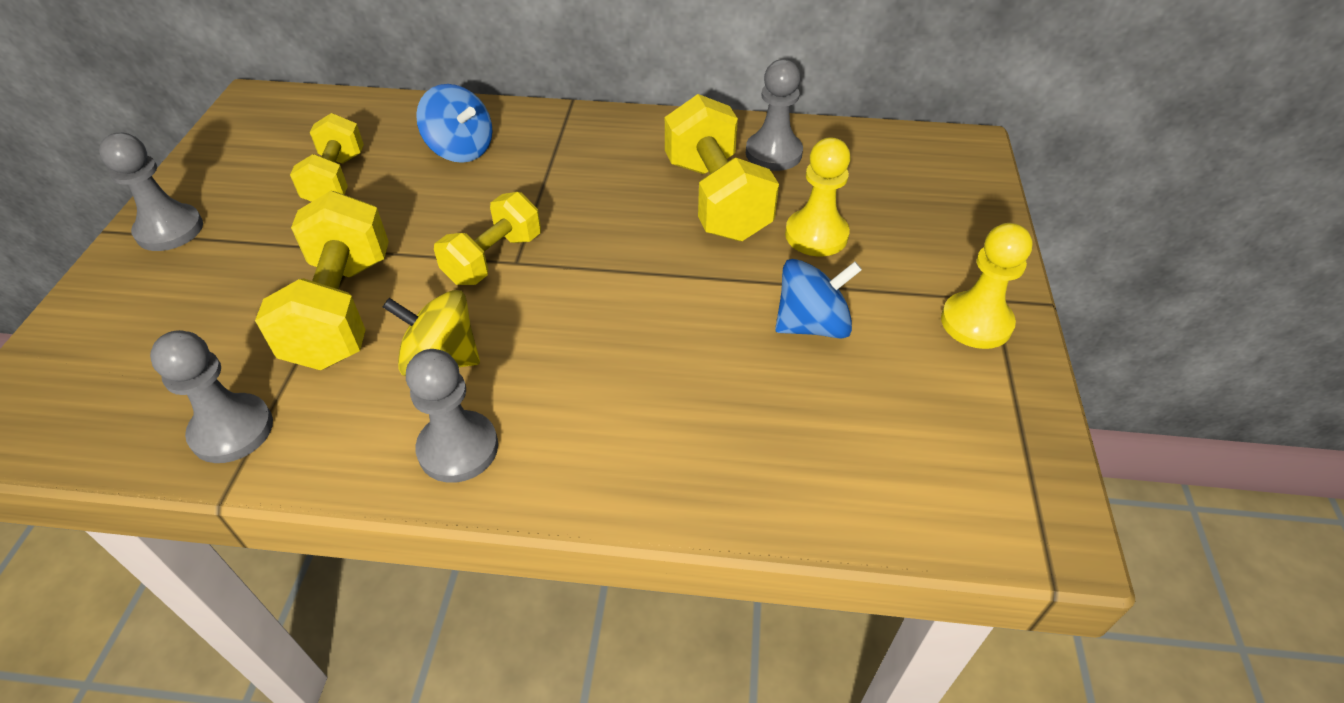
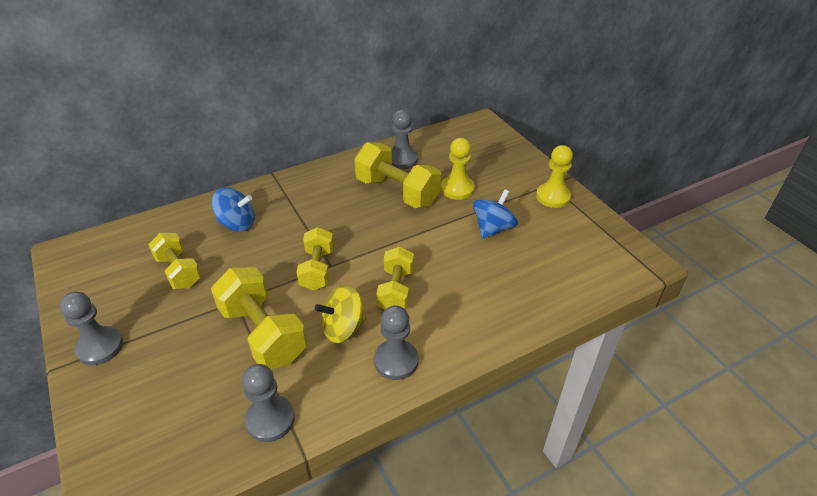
camera: 35 degrees left, 5 degrees down
none -> yellow dumbbell [377,246,414,309]

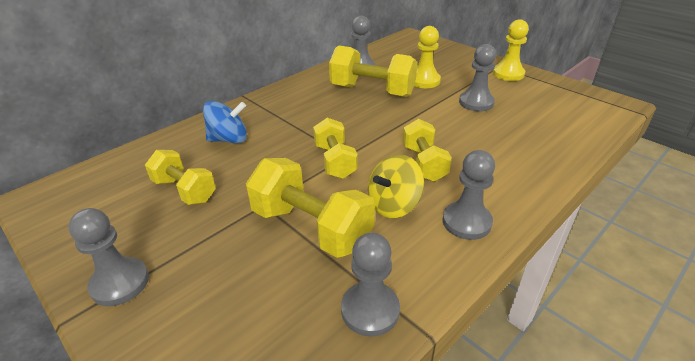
camera: 15 degrees left, 5 degrees down
blue spinning top [473,189,518,239] -> grey pawn [459,44,496,111]

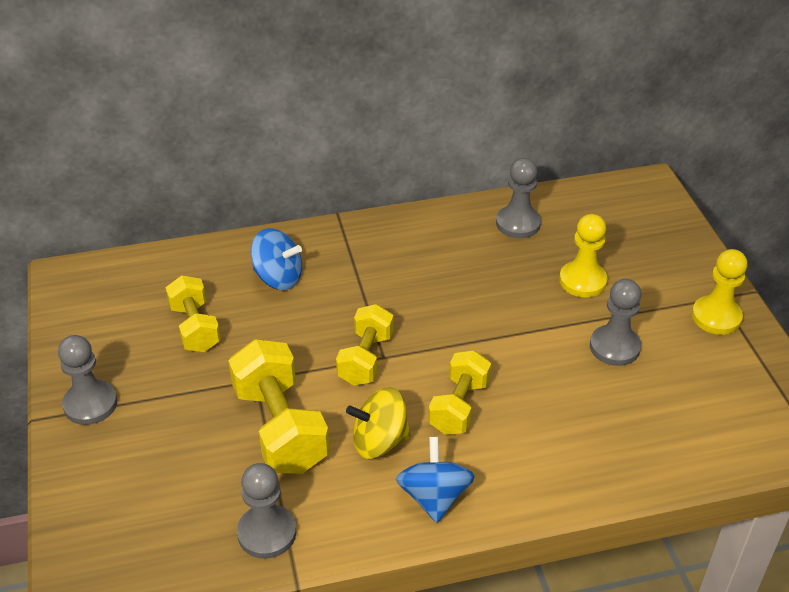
camera: 30 degrees right, 5 degrees up
yellow dumbbell [329,45,417,97] -> none
grey pawn [442,150,495,240] -> blue spinning top [396,437,475,523]

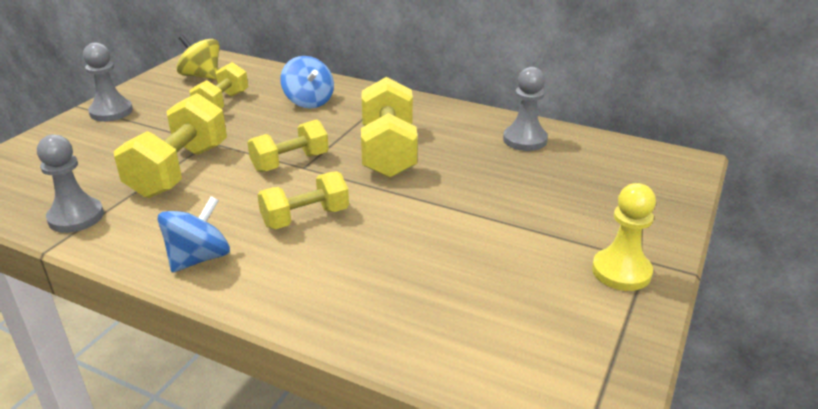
camera: 40 degrees right, 10 degrees down
yellow spinning top [346,387,411,459] -> yellow spinning top moved to [176,35,220,79]
yellow pawn [559,214,608,298] -> none
grey pawn [590,279,641,366] -> none
none -> yellow dumbbell [361,77,417,178]

